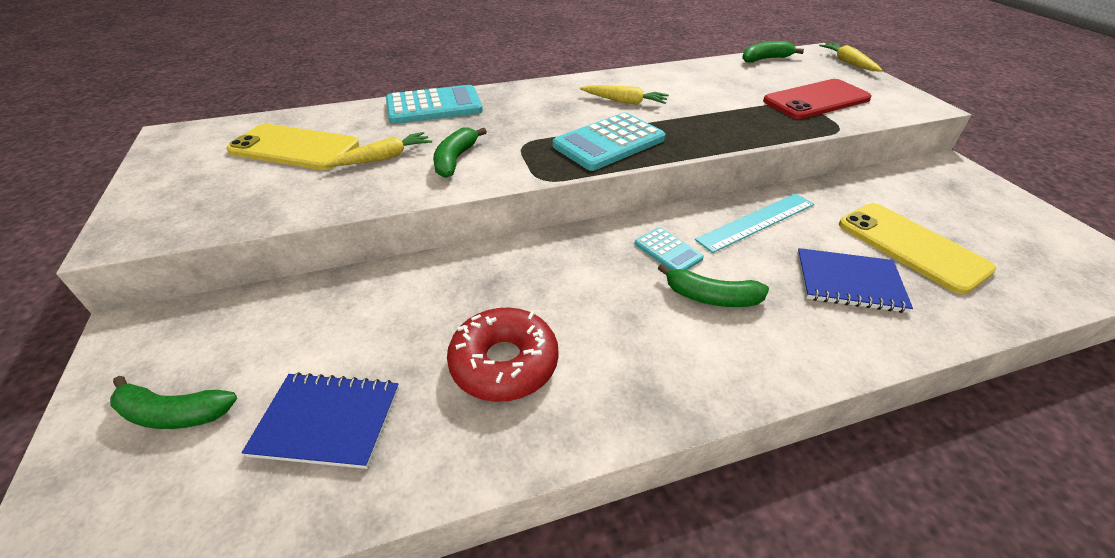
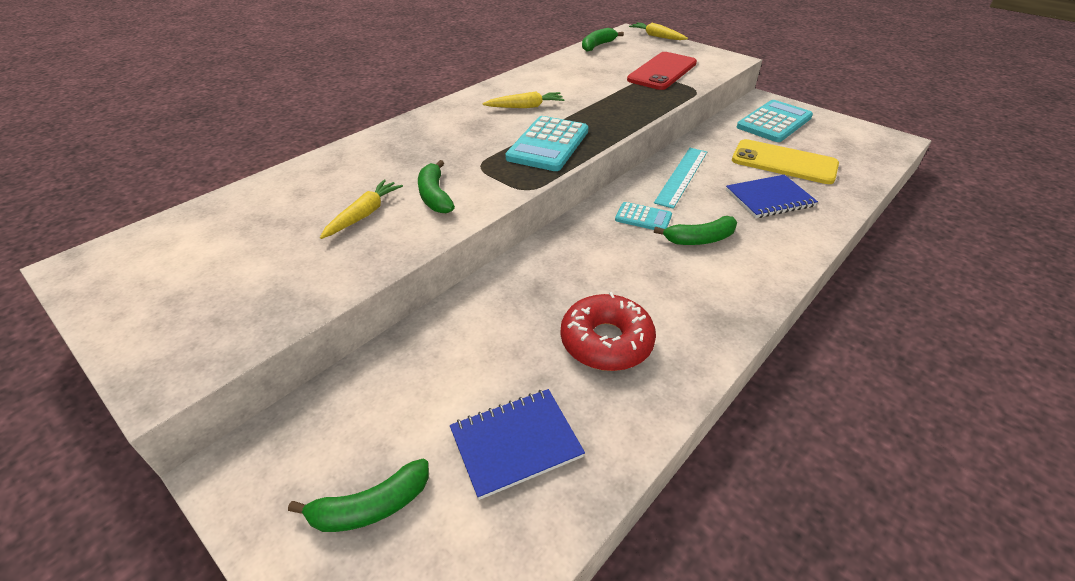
camera: 30 degrees left, 0 degrees up
yellow phone [226,124,359,170] -> none
turquoise calculator [386,85,483,124] -> turquoise calculator moved to [737,100,813,142]

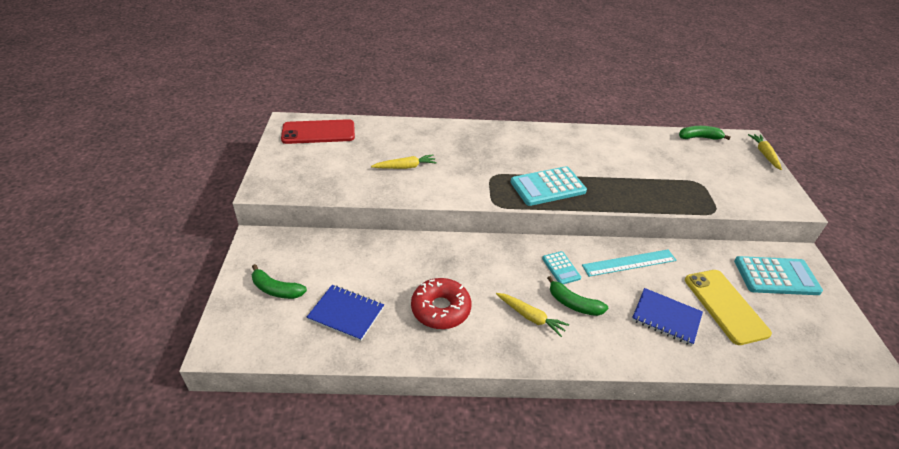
camera: 45 degrees right, 0 degrees up
green banana [418,160,455,214] -> none
yellow carrot [482,92,565,108] -> yellow carrot moved to [496,293,569,337]
red phone [627,52,697,90] -> red phone moved to [281,119,355,144]

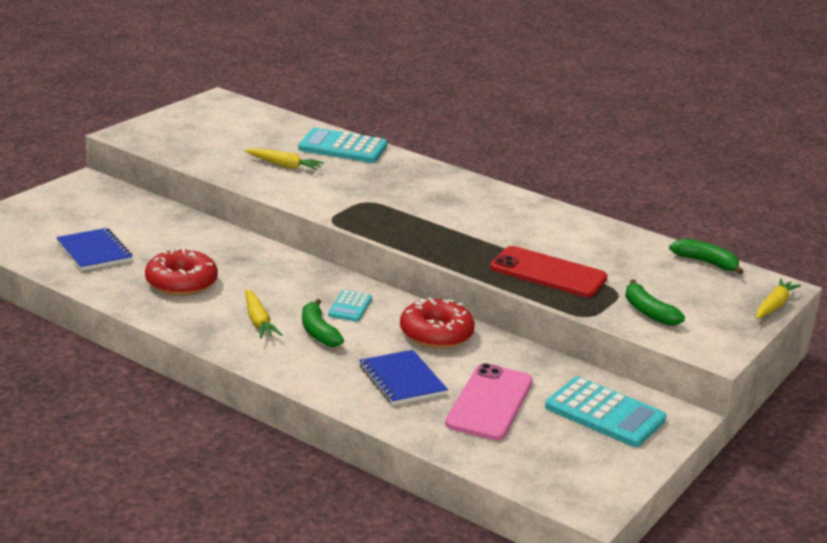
camera: 35 degrees right, 15 degrees down
green banana [252,264,307,299] -> green banana moved to [625,279,685,326]
red phone [281,119,355,144] -> red phone moved to [490,246,607,297]
turquoise calculator [511,166,587,206] -> turquoise calculator moved to [298,128,388,163]
turquoise ruler [582,250,677,277] -> red donut [400,298,475,348]
yellow phone [685,270,772,345] -> pink phone [445,363,533,441]

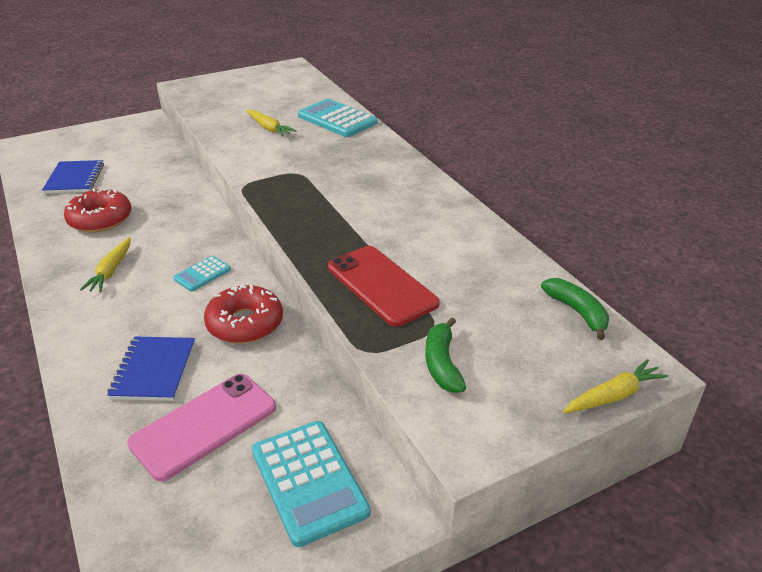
camera: 30 degrees right, 10 degrees up
green banana [302,299,344,347] -> none

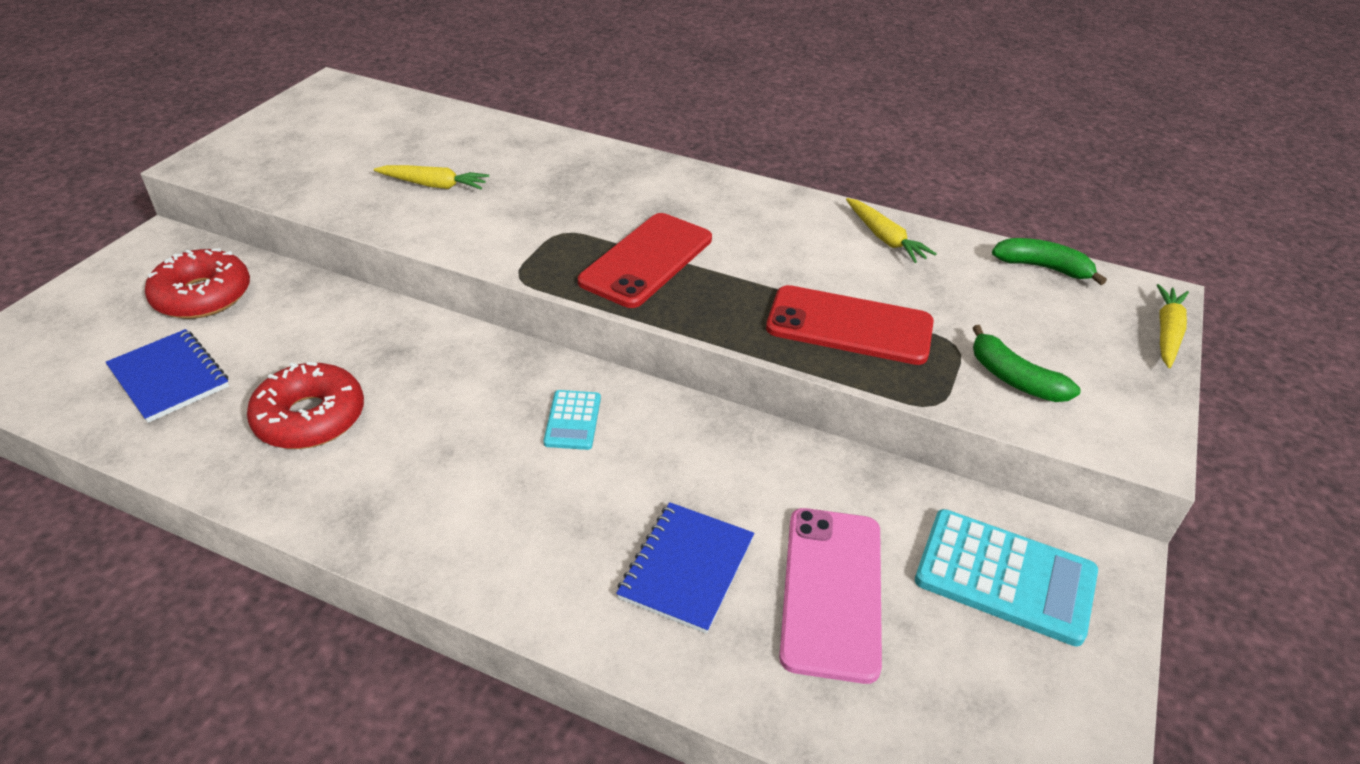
camera: 40 degrees left, 5 degrees up
yellow carrot [80,237,131,292] -> yellow carrot moved to [846,198,937,263]
blue notebook [107,337,195,401] -> blue notebook turned 60 degrees clockwise [616,502,754,634]
red donut [204,285,283,344] -> red donut moved to [145,248,250,319]
turquoise calculator [298,99,377,137] -> none
none -> red phone [578,213,712,308]

